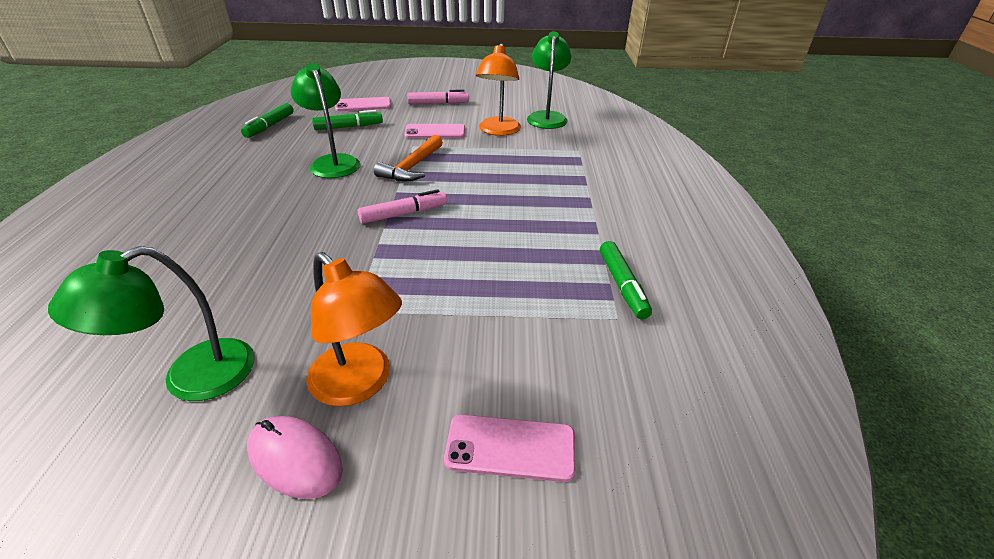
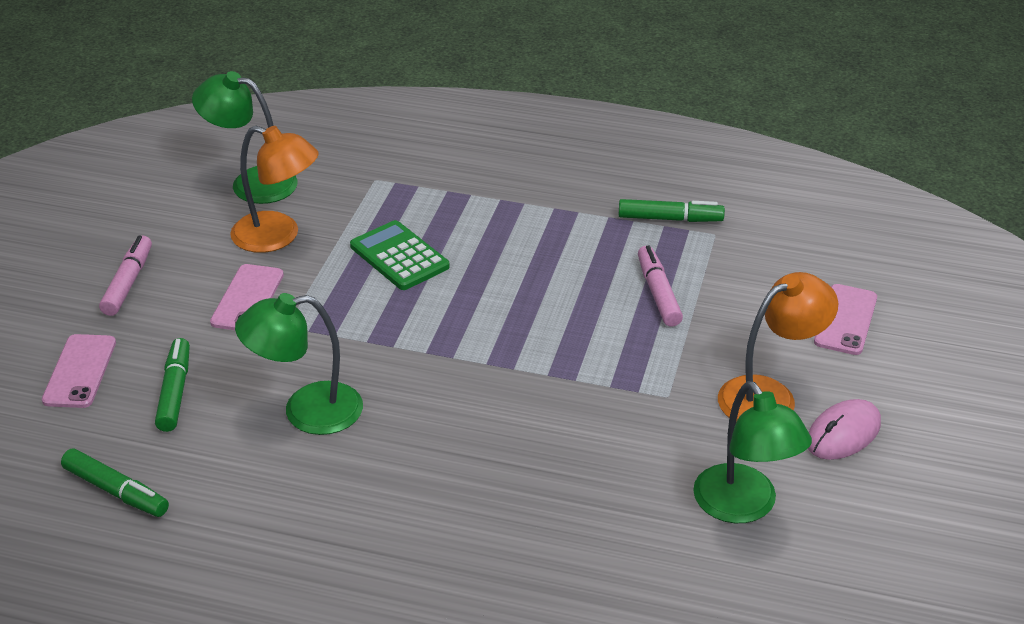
camera: 75 degrees left, 0 degrees up
pink marker [358,189,447,224] -> pink marker moved to [638,246,683,327]
orange hammer [374,135,443,181] -> none
none -> green calculator [350,220,450,290]

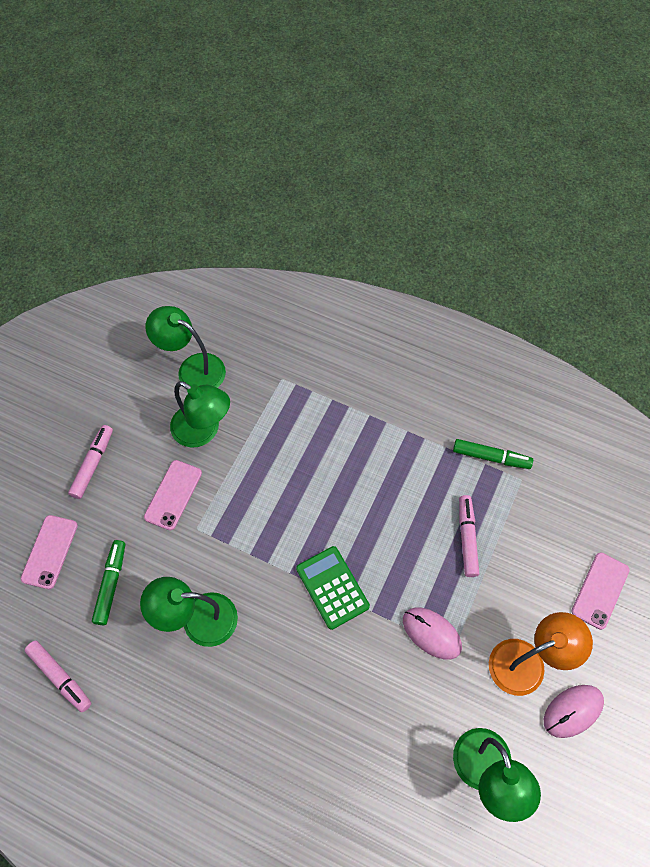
camera: 10 degrees right, 25 degrees up
green marker [61,448,169,517] -> pink marker [24,641,92,713]
orange lamp [230,126,319,253] -> green lamp [170,381,230,448]
green calculator [350,220,450,290] -> green calculator moved to [296,546,370,630]
none -> pink mouse [403,608,462,659]

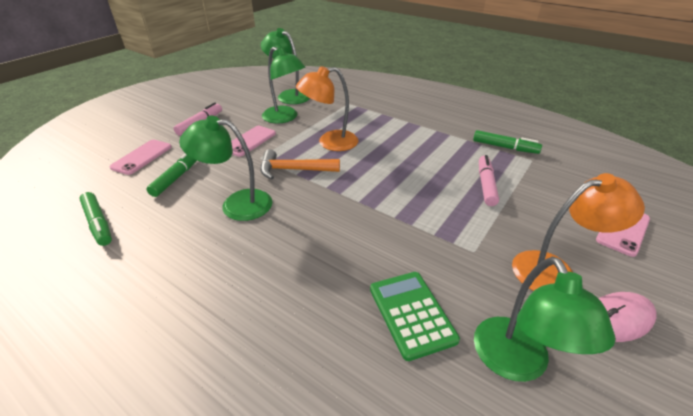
camera: 10 degrees right, 25 degrees down
pink marker [24,641,92,713] -> green marker [79,192,112,246]
green calculator [296,546,370,630] -> green calculator moved to [370,272,460,361]
pink mouse [403,608,462,659] -> none
none -> orange hammer [260,149,340,180]
none -> orange lamp [296,66,358,151]

